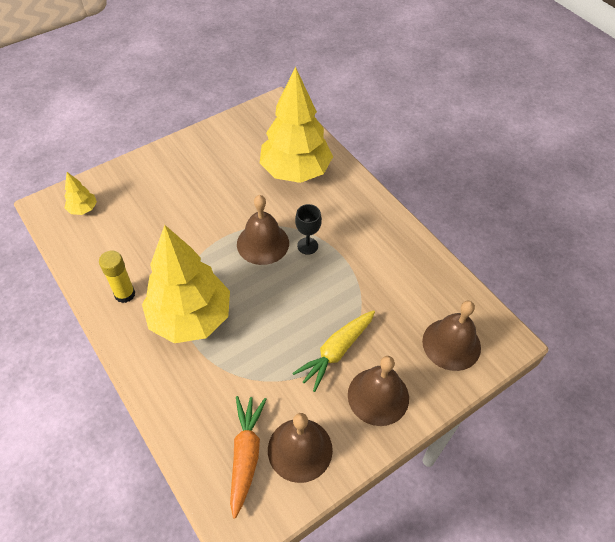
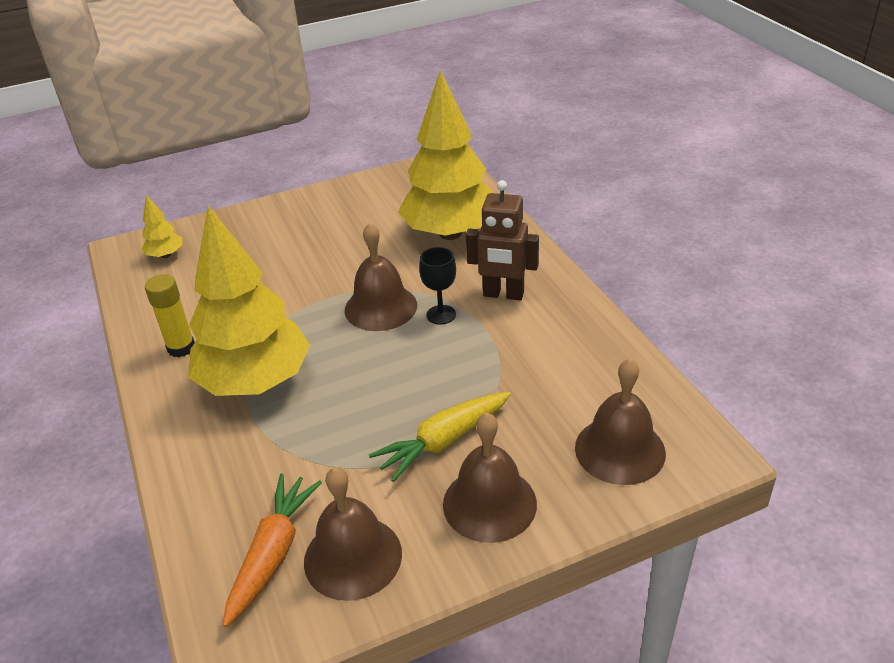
camera: 15 degrees right, 15 degrees down
none -> brown robot [466,180,539,300]

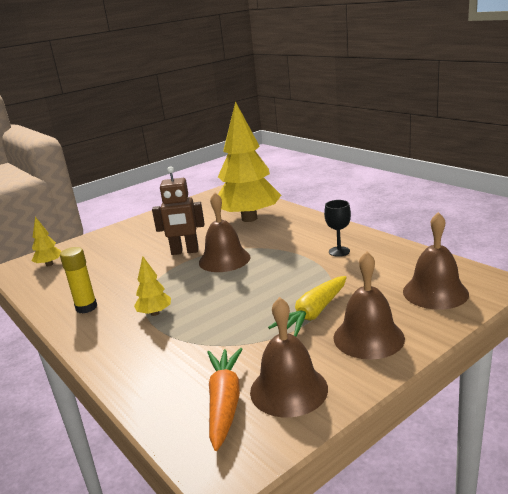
camera: 15 degrees left, 15 degrees down
yellow tree [188,206,310,396] -> yellow tree [134,256,171,316], size x0.41
black goblet [419,247,456,325] -> black goblet moved to [324,200,351,257]
brown robot [466,180,539,300] -> brown robot moved to [152,166,205,255]

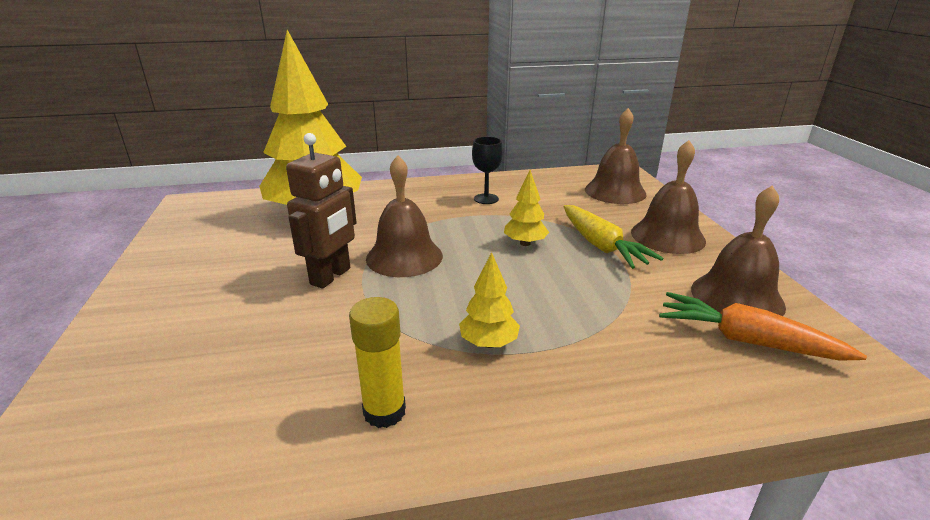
camera: 65 degrees left, 5 degrees up
yellow tree [31,217,61,266] -> yellow tree moved to [504,170,549,246]

